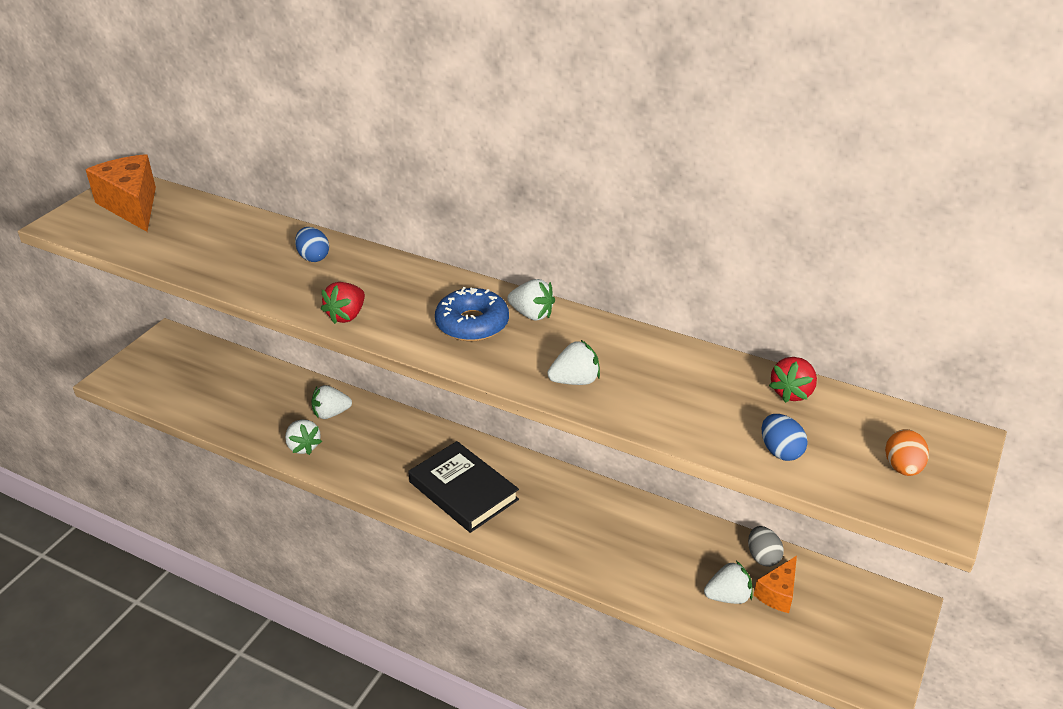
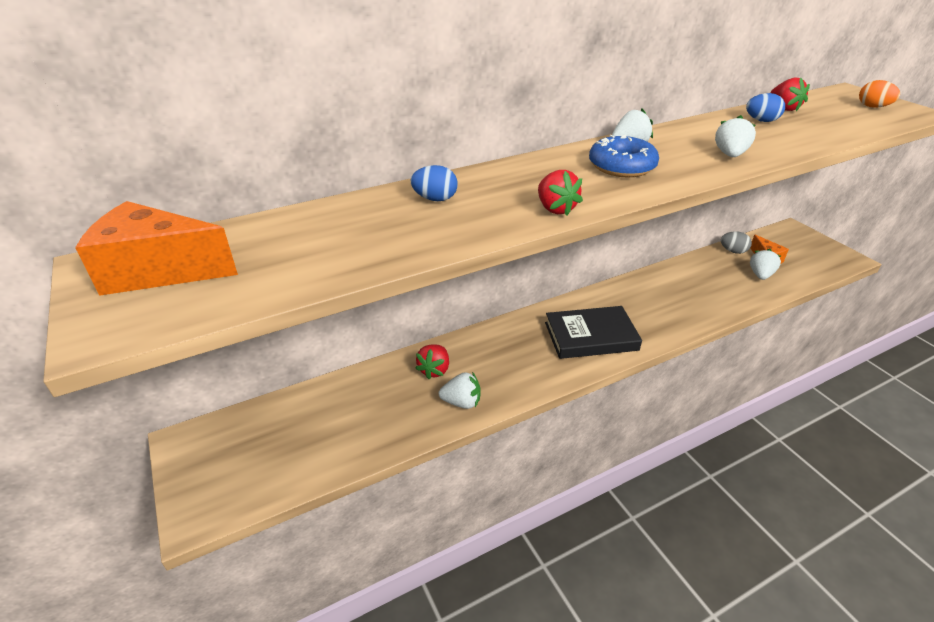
camera: 55 degrees left, 0 degrees up
white strawberry [311,385,352,419] -> red strawberry [415,344,449,379]
blue egg [762,414,808,461] -> blue egg moved to [746,93,785,122]

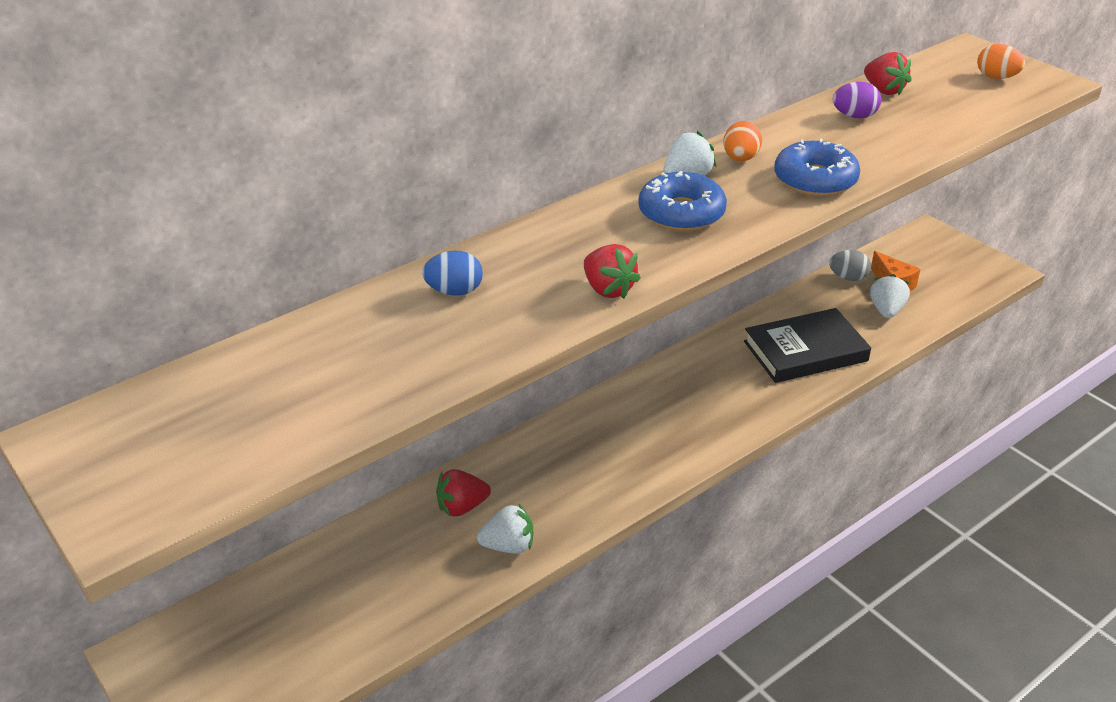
camera: 10 degrees left, 0 degrees up
orange cheese [75,201,238,296] -> none
red strawberry [415,344,449,379] -> red strawberry turned 60 degrees clockwise [436,469,491,517]
black book [545,306,642,359] -> black book moved to [744,308,871,383]
white strawberry [715,115,756,157] -> blue donut [774,138,860,196]
blue egg [746,93,785,122] -> purple egg [833,82,881,118]
none -> orange egg [723,121,762,161]

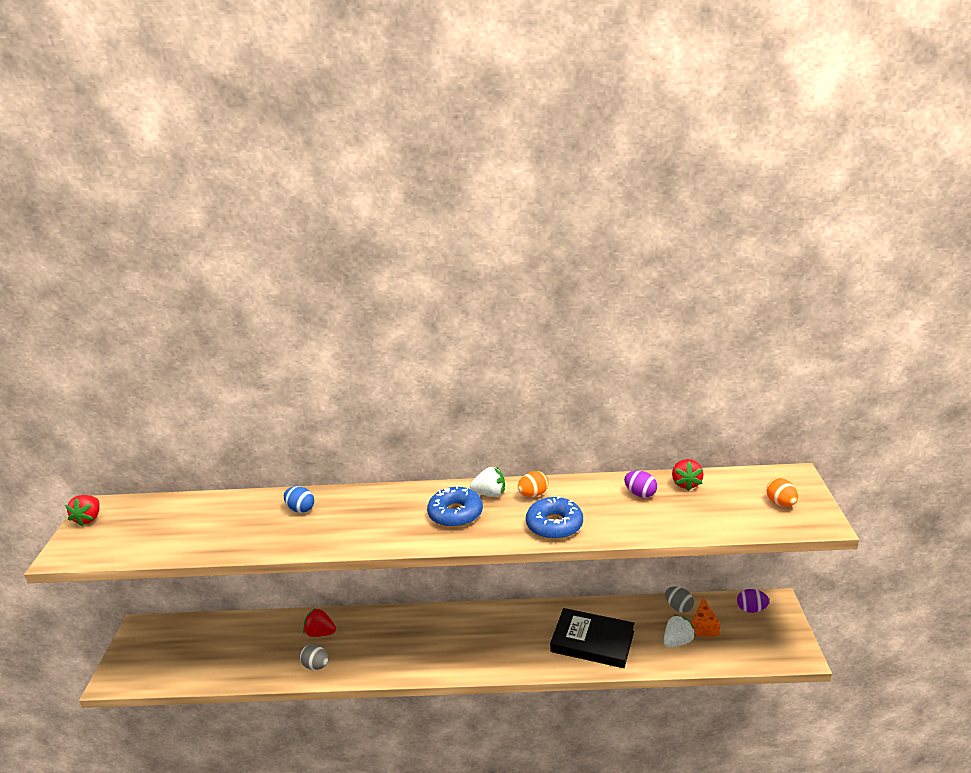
camera: 40 degrees right, 10 degrees down
white strawberry [477,504,533,554] -> grey egg [300,644,329,670]
red strawberry [584,244,641,299] -> red strawberry moved to [65,495,100,526]
none -> purple egg [737,589,769,613]

